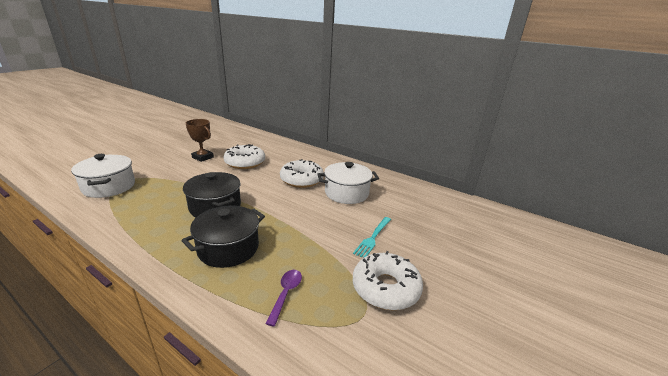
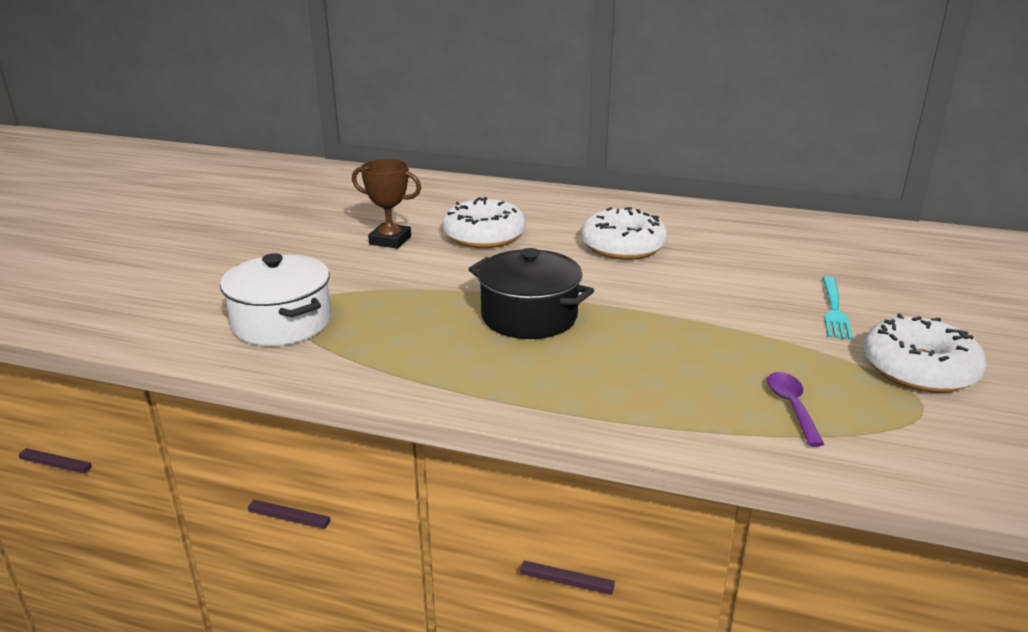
camera: 15 degrees left, 0 degrees up
black pot [181,206,265,268] -> none
white pot [317,162,379,204] -> none

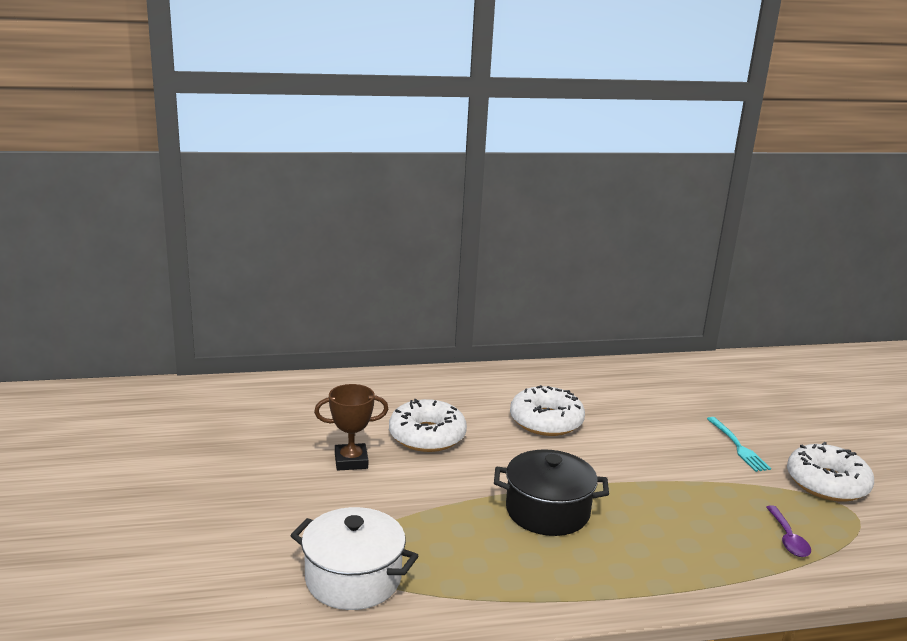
camera: 30 degrees left, 5 degrees down
purple spoon [767,372,824,447] -> purple spoon turned 150 degrees counterclockwise [766,505,811,557]

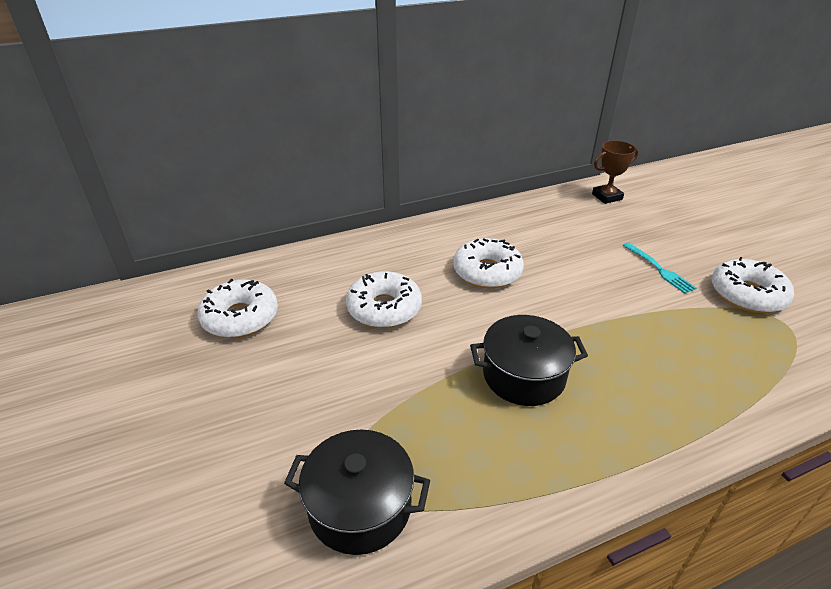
camera: 10 degrees left, 15 degrees up
white pot [290,507,419,610] -> black pot [284,429,430,555]
brown trophy [314,384,388,470] -> brown trophy moved to [592,140,639,204]
purple spoon [766,505,811,557] -> none
none -> white donut [197,279,278,338]

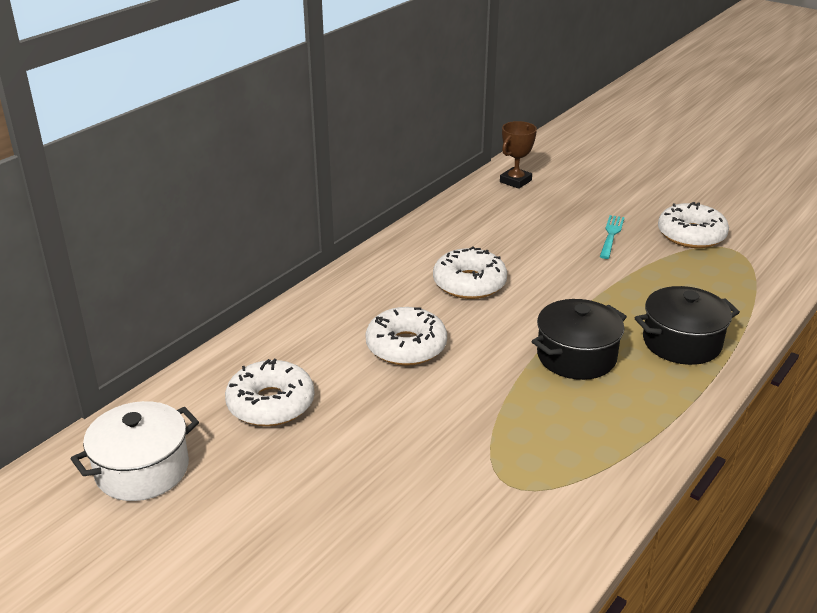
camera: 30 degrees left, 5 degrees down
black pot [284,429,430,555] -> black pot moved to [635,286,740,365]
turquoise fork [623,242,696,294] -> turquoise fork turned 105 degrees counterclockwise [600,215,625,259]
none -> white pot [71,401,199,501]

